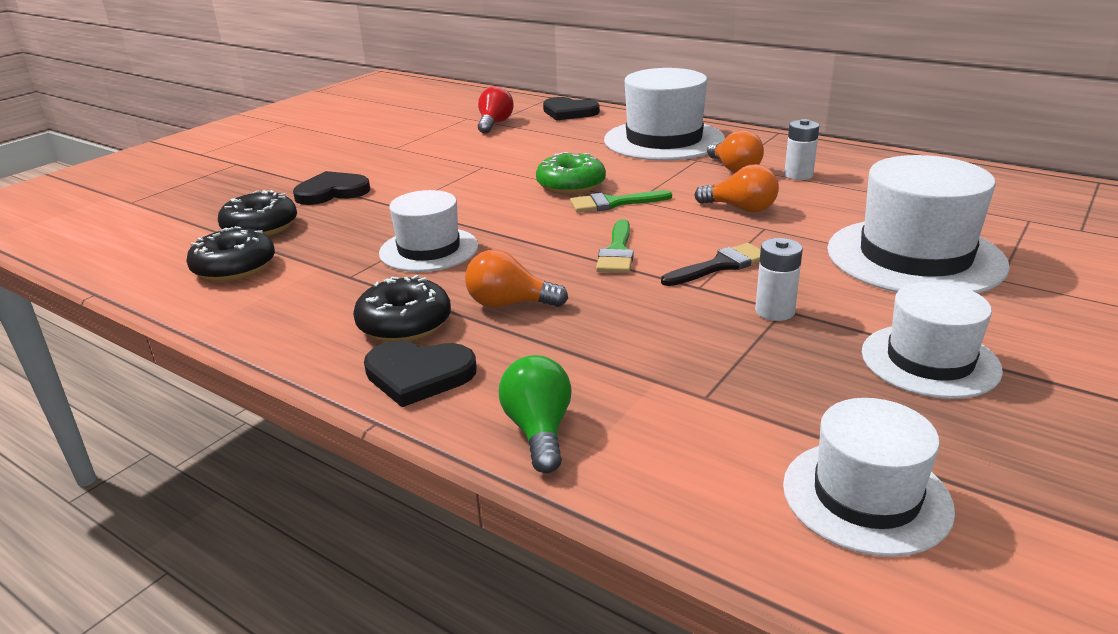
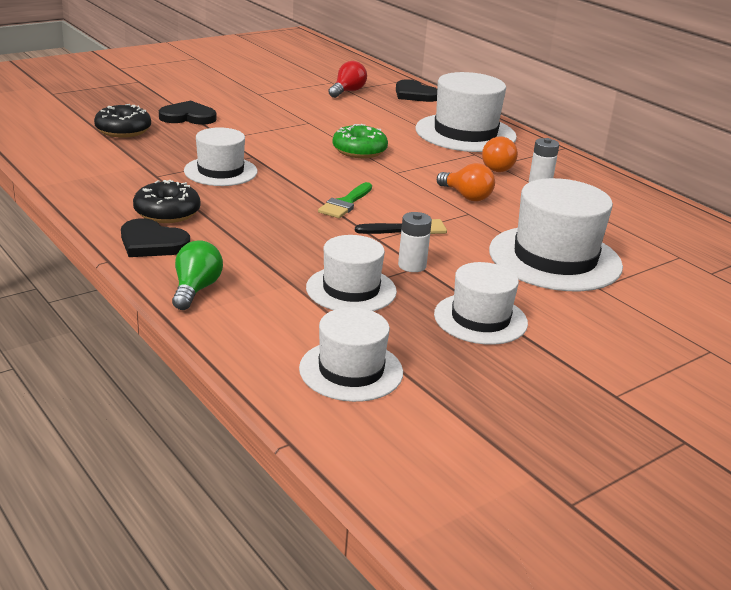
camera: 15 degrees right, 0 degrees up
black donut [186,226,275,282] -> none
orange light bulb [465,250,568,308] -> none
green brush [570,190,672,212] -> none
none -> white hat [306,235,397,311]

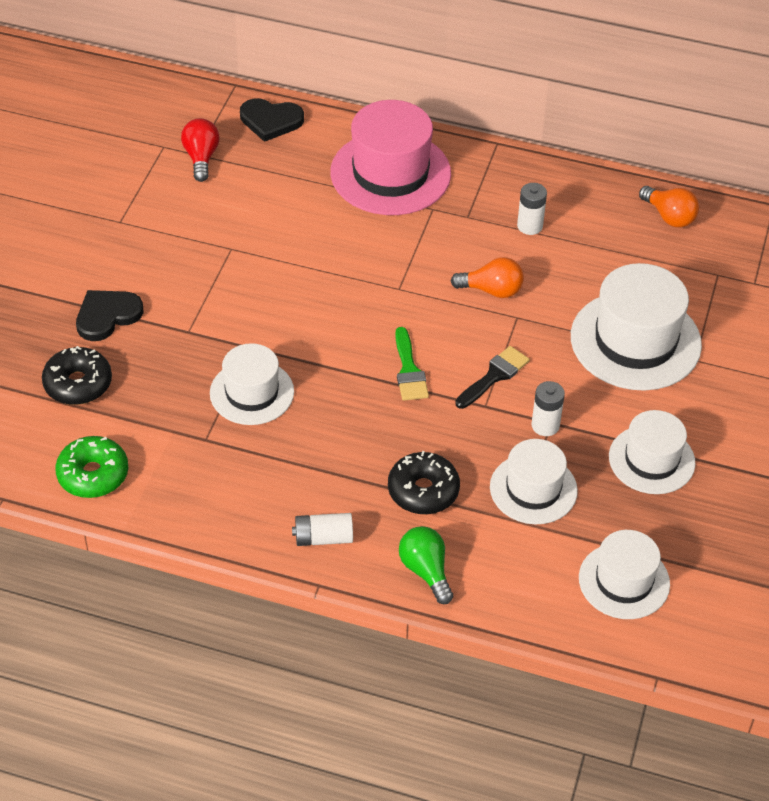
camera: 35 degrees left, 20 degrees up
black heart [121,218,190,257] -> white battery [292,513,353,546]
black donut [133,180,201,223] -> black donut moved to [388,451,460,514]
green donut [332,124,388,158] -> green donut moved to [55,436,128,498]
white hat [415,72,517,152] -> pink hat [330,100,451,215]
orange light bulb [482,136,518,172] -> orange light bulb moved to [639,186,699,227]

